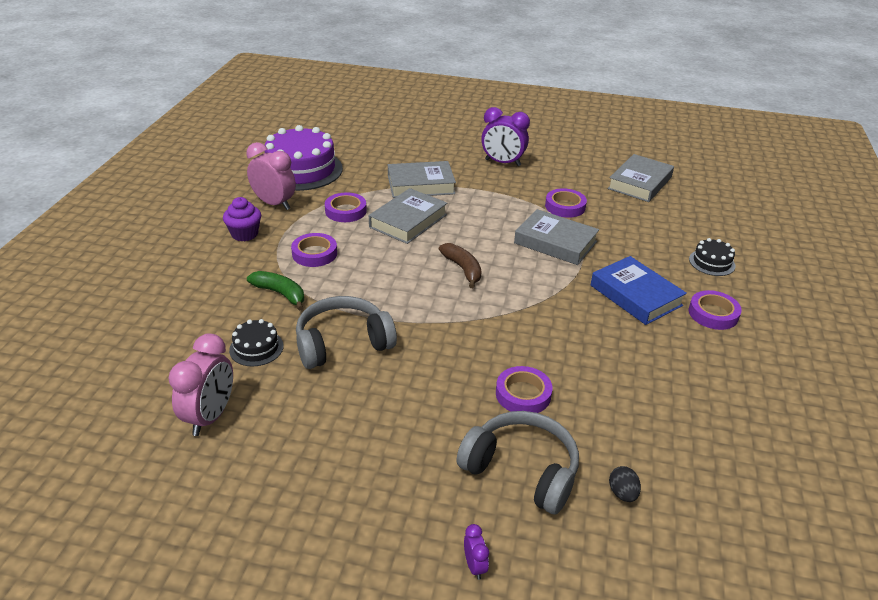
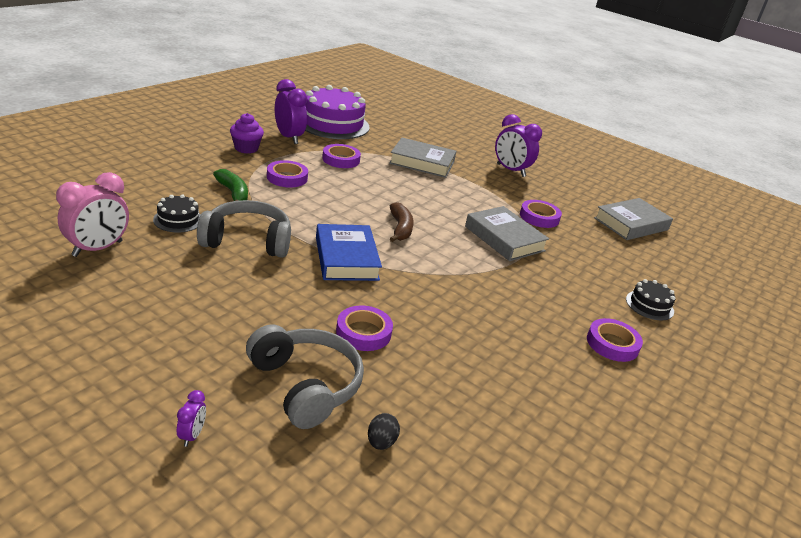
camera: 20 degrees right, 5 degrees down
pink clock [246,142,296,210] -> purple clock [275,79,307,144]
grey book [369,188,447,244] -> none
blue book [591,256,687,325] -> blue book moved to [316,224,382,281]

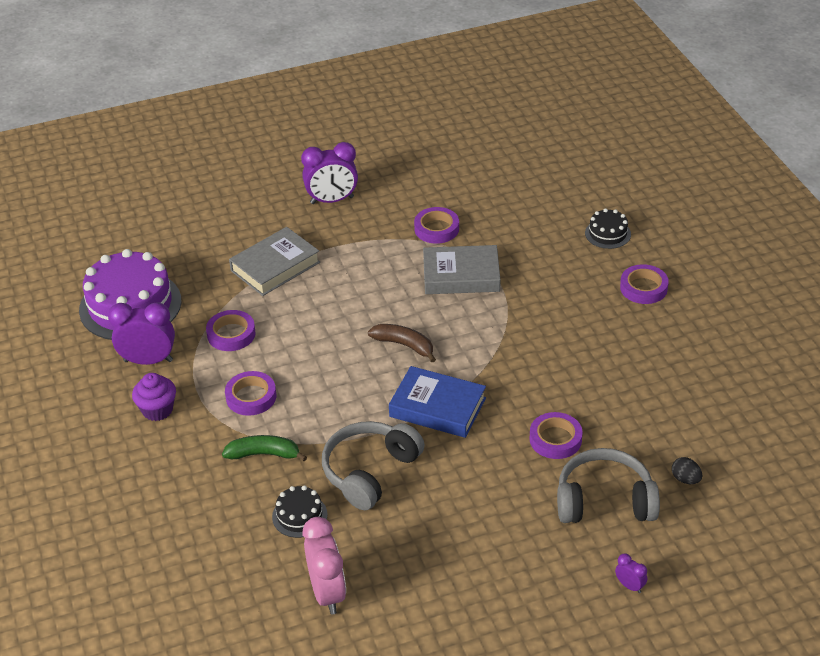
camera: 50 degrees left, 10 degrees up
grey book [594,198,673,240] -> none

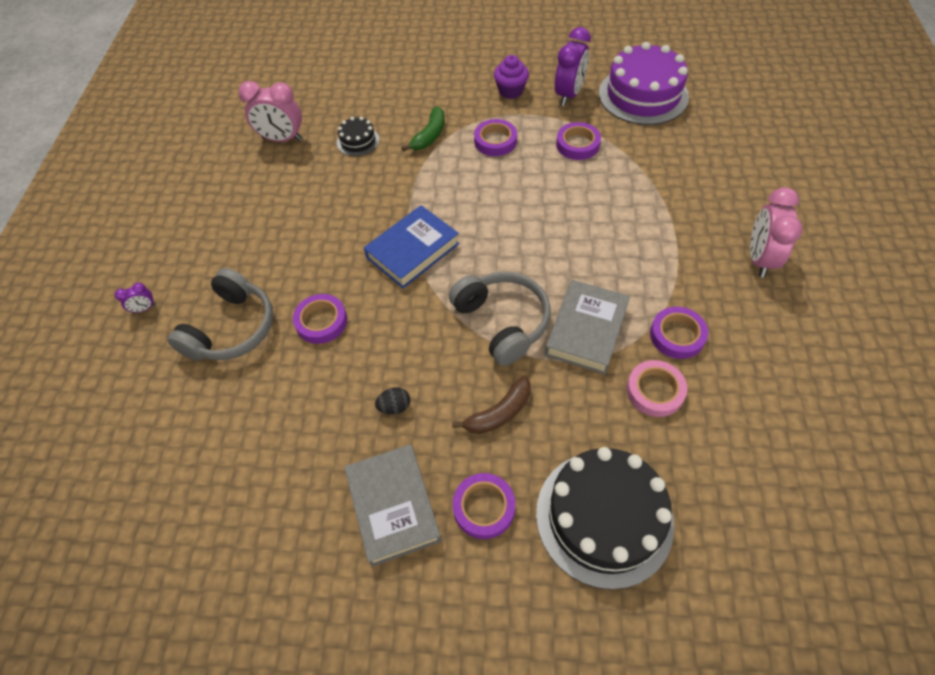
camera: 115 degrees right, 15 degrees up
grey book [229,227,320,296] -> grey book moved to [344,444,442,567]
purple clock [301,142,358,204] -> pink clock [750,187,802,278]
grey headphones [322,421,425,510] -> grey headphones moved to [449,272,551,366]
brown banana [368,324,436,362] -> brown banana moved to [452,375,531,434]
black cake [585,208,631,249] -> black cake [536,447,674,590], size x2.13
black egg [672,457,702,484] -> black egg moved to [375,387,410,415]
none -> pink tape [627,360,687,417]

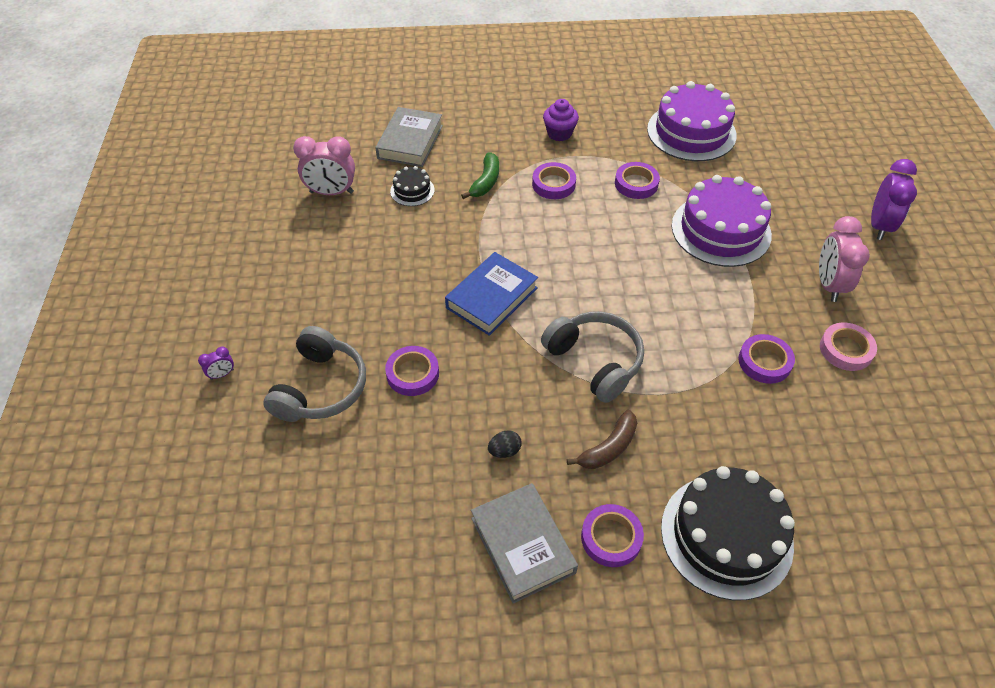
camera: 10 degrees left, 5 degrees down
grey book [545,280,630,374] -> grey book moved to [375,107,443,167]
purple clock [555,27,591,106] -> purple clock moved to [871,159,917,240]
pink tape [627,360,687,417] -> pink tape moved to [820,322,877,371]
none -> purple cake [672,175,772,267]

